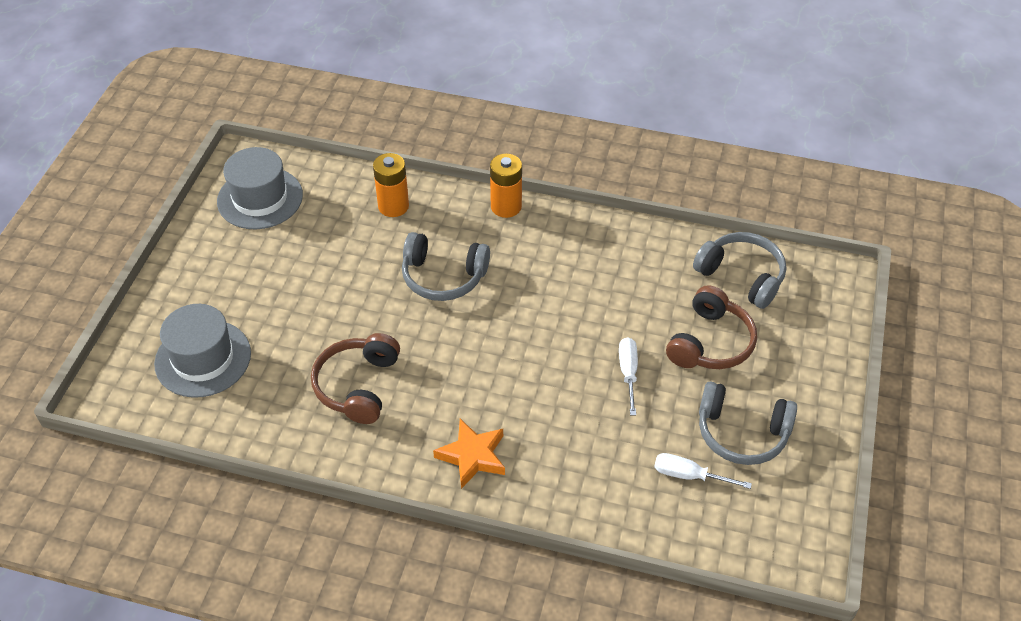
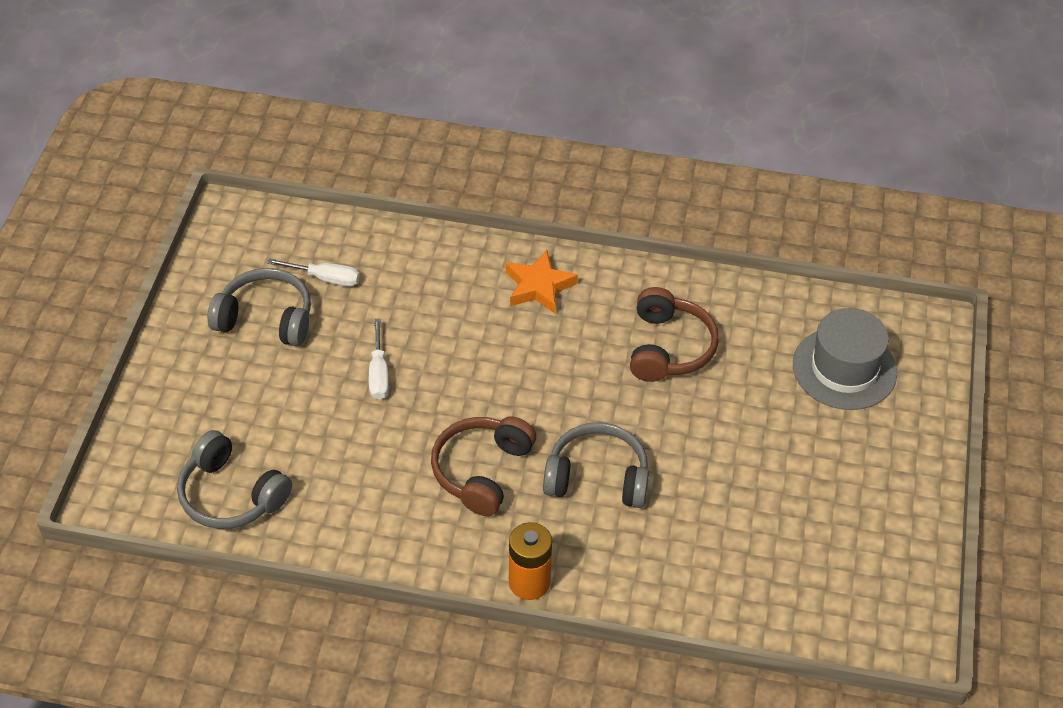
camera: 175 degrees right, 0 degrees up
grey hat [217,147,303,229] -> none
orange battery [373,153,409,217] -> none
brown headphones [666,285,757,369] -> brown headphones moved to [431,416,536,516]

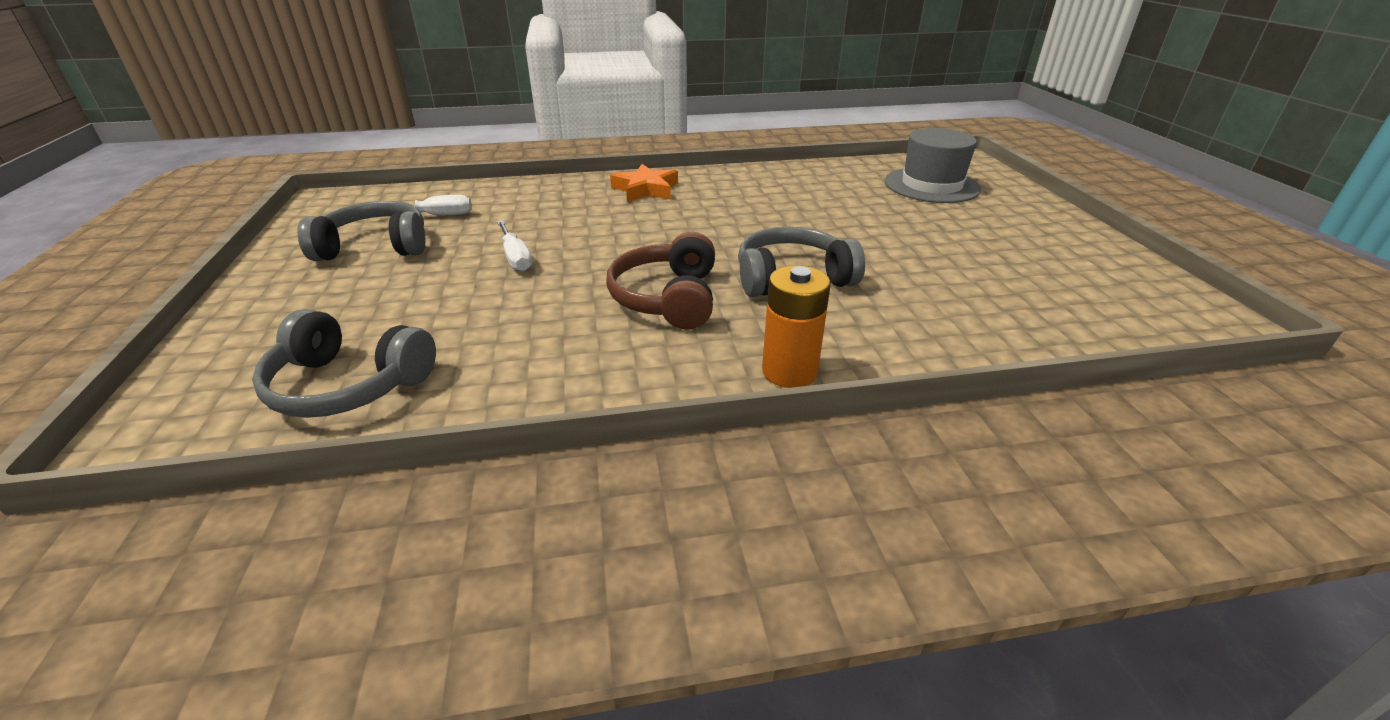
camera: 20 degrees left, 15 degrees down
brown headphones [630,287,719,382] -> none

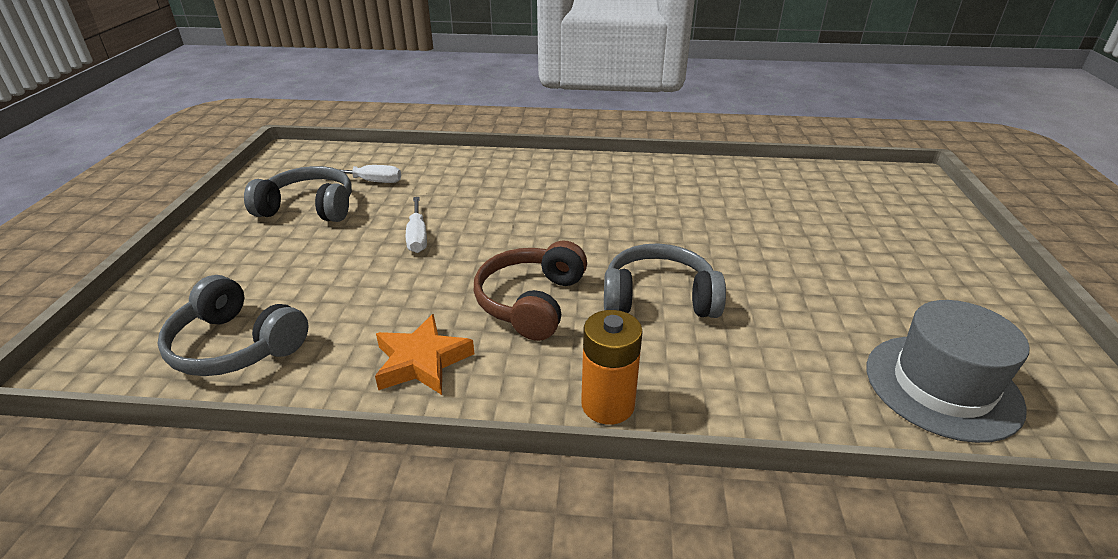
camera: 15 degrees right, 0 degrees up
orange star [610,164,678,202] -> orange star moved to [375,314,474,395]
grey hat [885,128,981,203] -> grey hat moved to [866,300,1029,443]

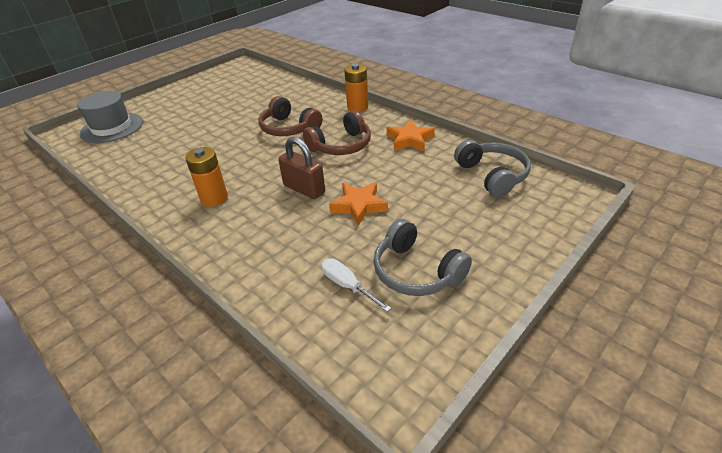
camera: 140 degrees left, 5 degrees up
white screwdriver [406,197,427,253] -> orange star [329,182,388,226]
grey headphones [604,243,726,318] -> brown headphones [258,96,322,136]
grey hat [866,300,1029,443] -> grey hat moved to [77,91,143,143]
none -> orange battery [185,147,228,207]
none -> brown padlock [278,137,325,199]

